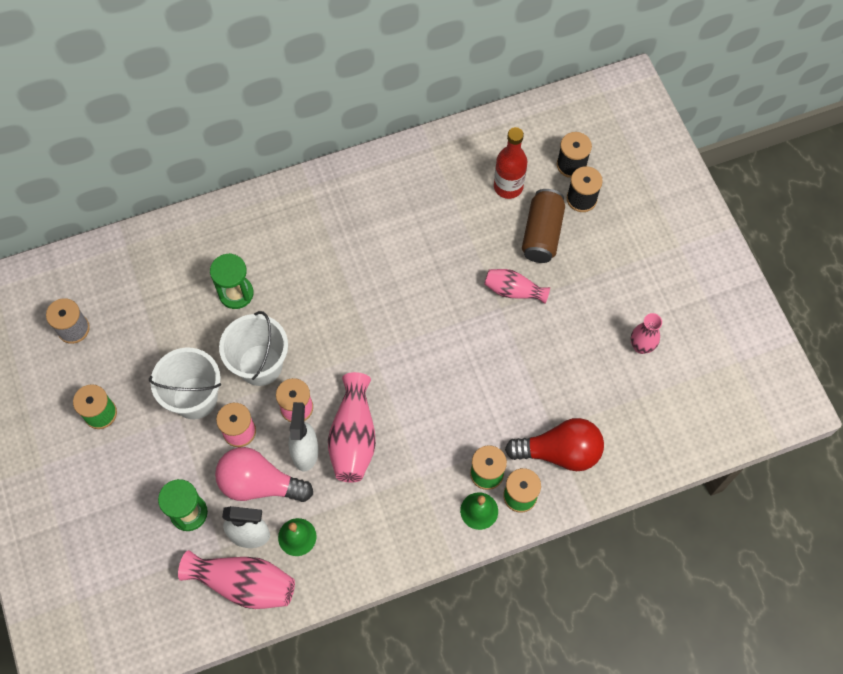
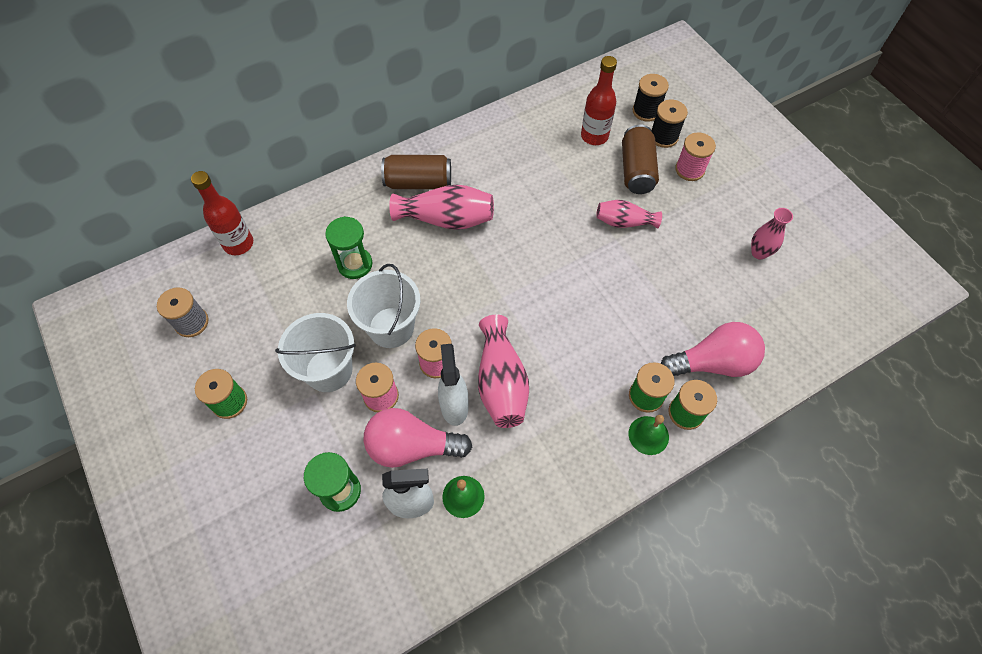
camera: 10 degrees left, 5 degrees down
pink vase [178,550,295,609] -> pink vase moved to [389,185,494,230]
red light bulb [505,418,604,471] -> pink light bulb [660,322,765,377]
none -> red bottle [191,171,253,255]
none -> brown can [381,155,451,189]
none -> pink spool [675,132,716,181]

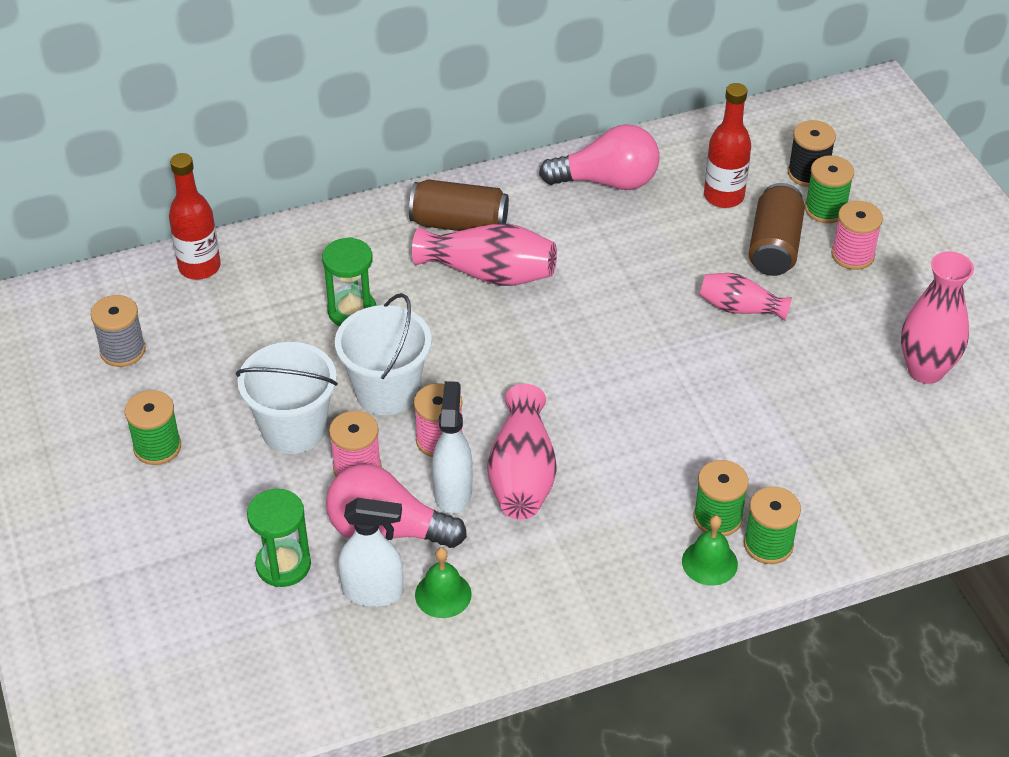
camera: 10 degrees right, 15 degrees down
black spool [651,100,688,148] -> green spool [805,155,854,223]
pink light bulb [660,322,765,377] -> pink light bulb moved to [539,124,660,190]
pink vase [751,208,793,260] -> pink vase [901,251,974,384], size x1.60

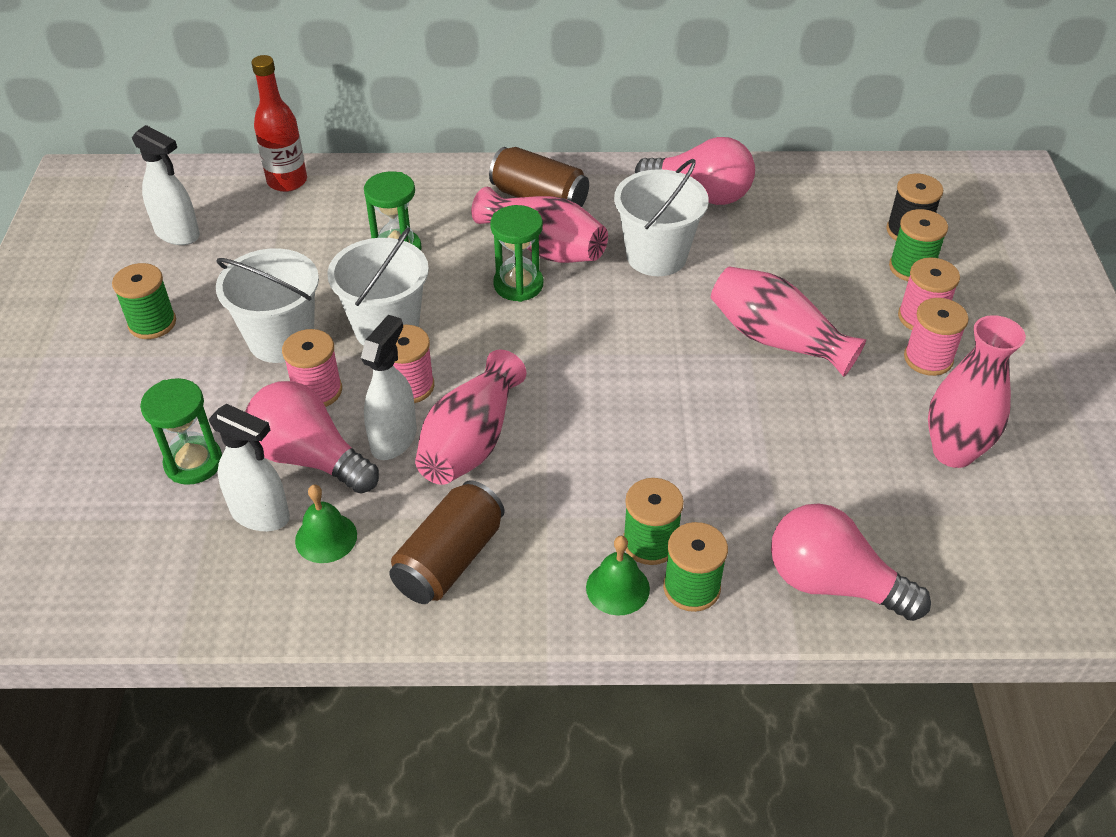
camera: 20 degrees right, 0 degrees up
grey spool [91,295,146,367] -> white spray bottle [132,125,200,245]
pink vase [699,273,792,321] -> pink vase [711,266,866,377], size x1.60
red bottle [704,83,751,208] -> none
brown can [749,183,805,276] -> brown can moved to [389,480,505,604]
none -> green hourglass [490,205,543,302]
none -> white bucket [614,159,709,276]
none -> pink light bulb [771,503,931,621]
none -> pink spool [904,298,969,376]

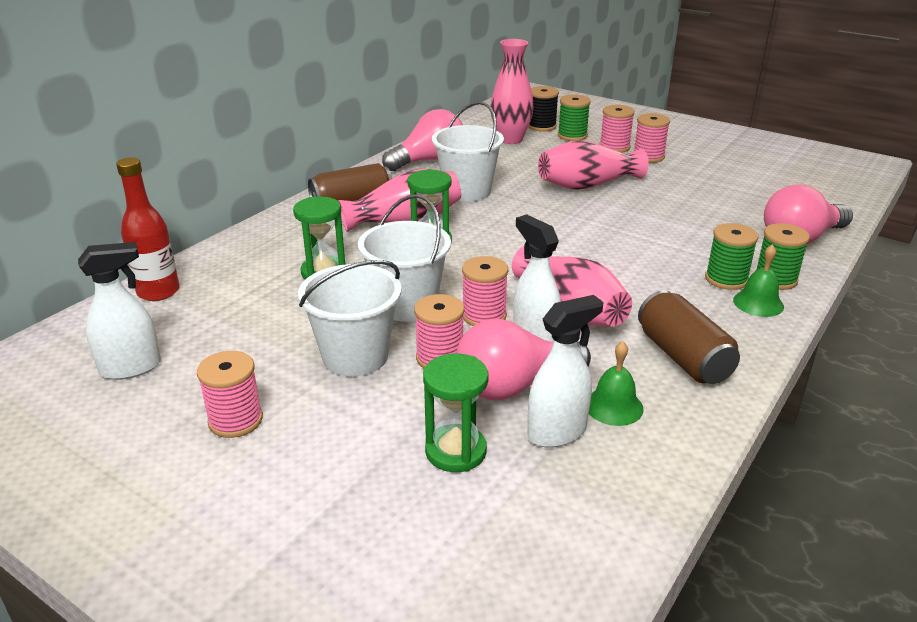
camera: 55 degrees left, 15 degrees down
green spool [112,263,176,339] -> pink spool [197,351,263,438]
pink vase [928,315,1026,468] -> pink vase moved to [491,39,534,144]

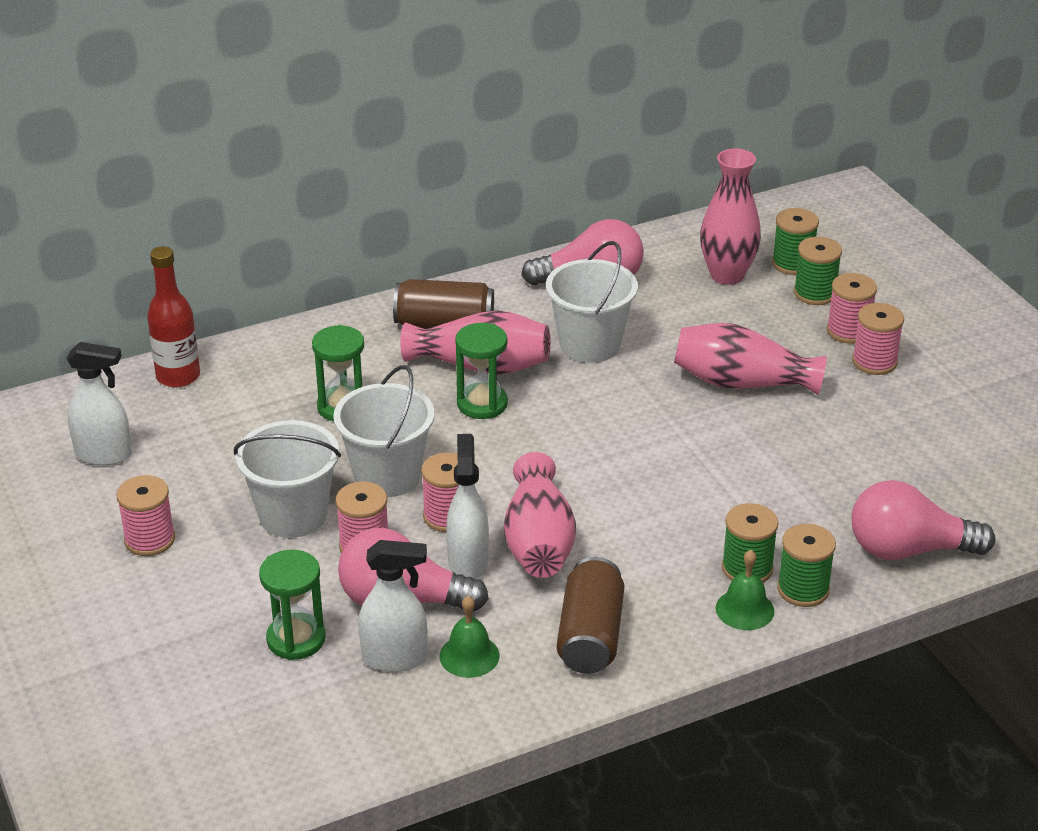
camera: 30 degrees right, 5 degrees up
black spool [528,86,559,132] -> green spool [772,208,819,275]

